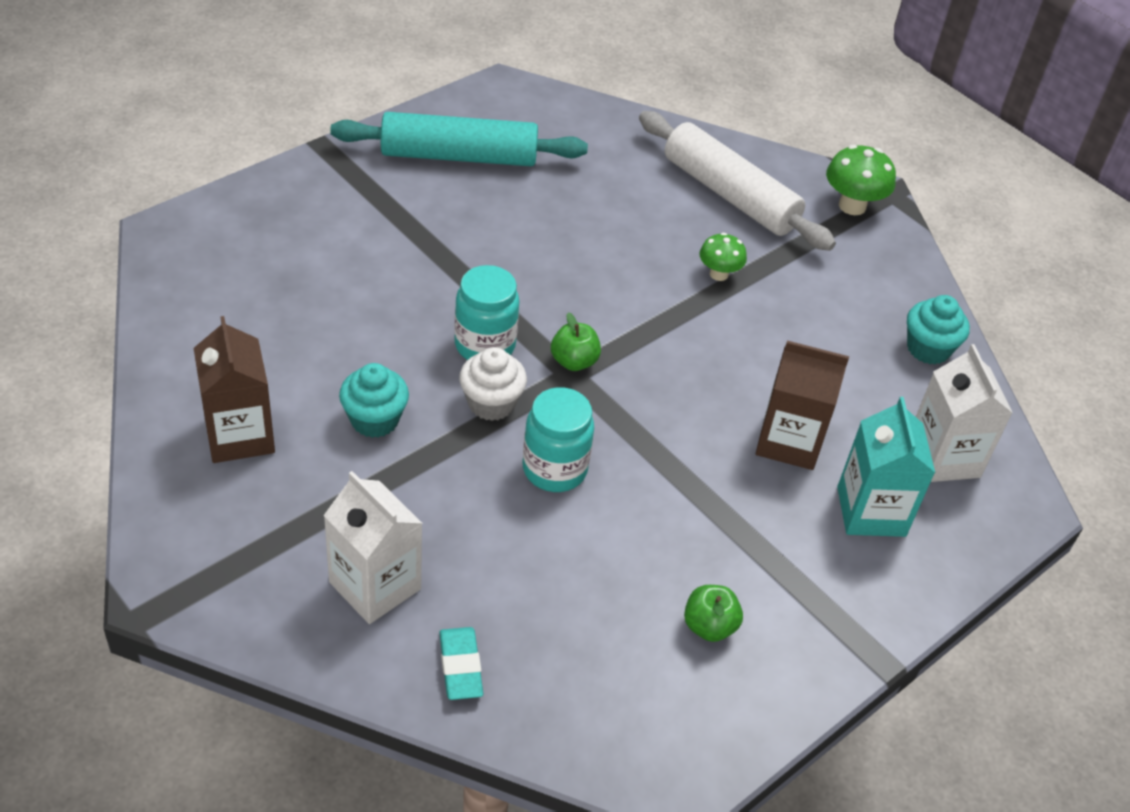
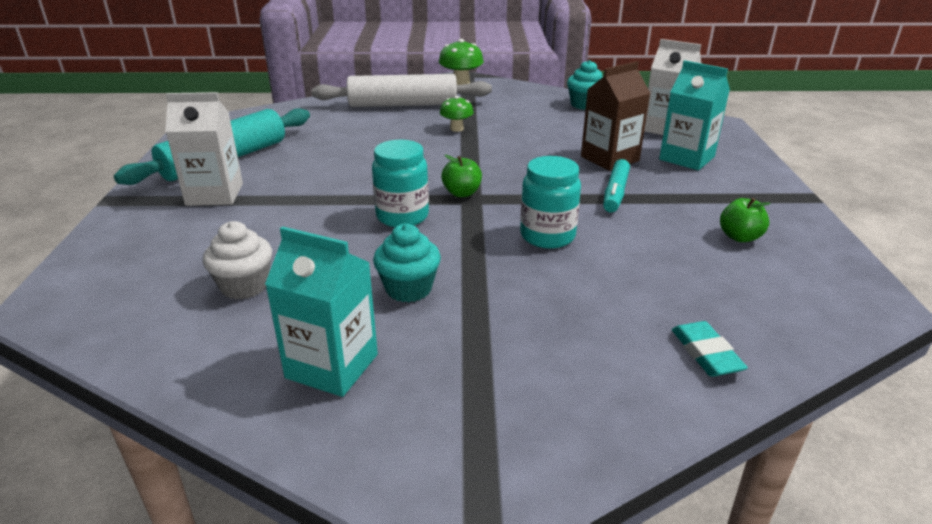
camera: 45 degrees left, 15 degrees down
brown carton [193,316,275,463] -> turquoise carton [265,226,378,397]
white carton [323,471,423,624] -> white carton moved to [165,92,243,206]
turquoise eraser [439,627,483,700] -> turquoise eraser turned 45 degrees clockwise [672,321,748,377]
white cupcake [459,347,527,421] -> white cupcake moved to [203,221,272,299]
none -> turquoise marker [603,159,630,212]

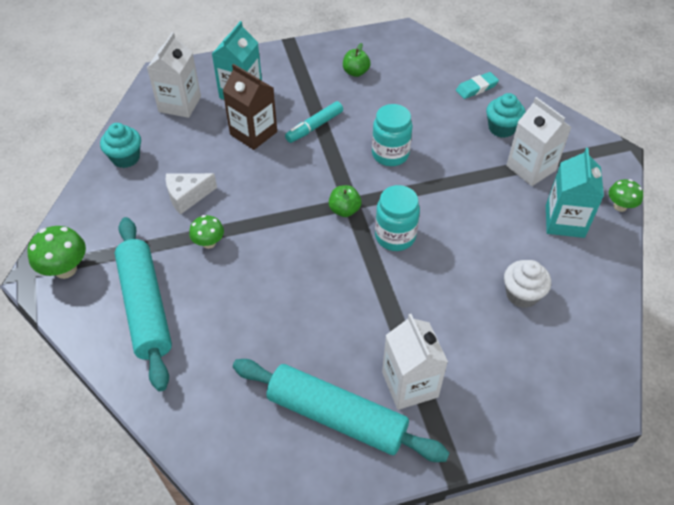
camera: 105 degrees left, 20 degrees up
white rolling pin [311,74,492,107] -> turquoise rolling pin [115,217,172,391]
turquoise cupcake [373,224,441,302] -> turquoise cupcake moved to [486,93,526,138]
turquoise marker [603,159,630,212] -> turquoise marker turned 135 degrees clockwise [285,101,343,143]
none -> white cheese [166,173,217,214]
none -> white carton [506,97,571,186]
none -> green mushroom [609,179,643,212]

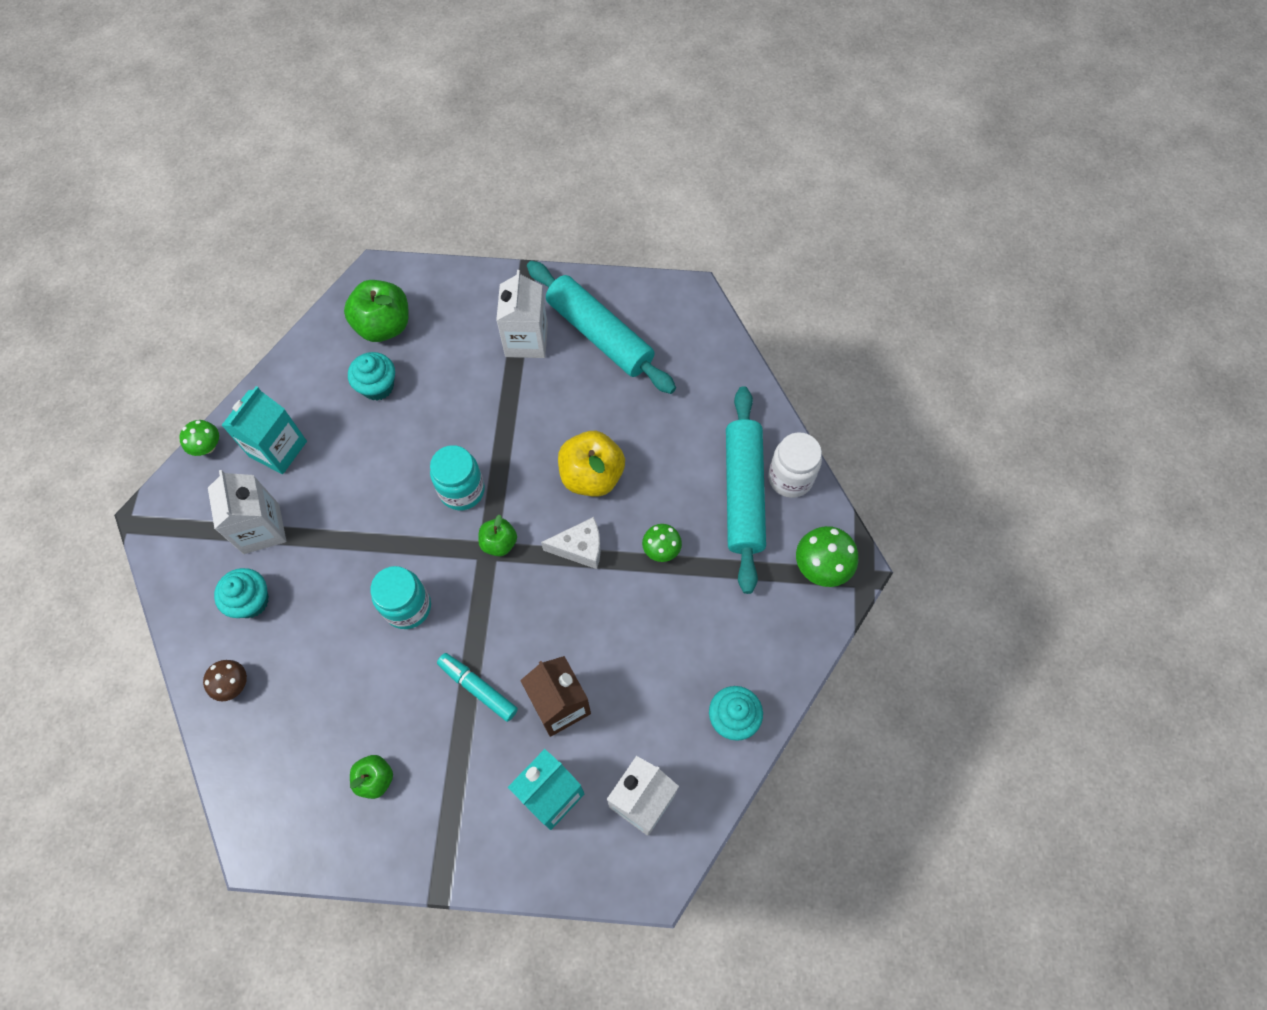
camera: 160 degrees left, 15 degrees up
white cheese [166,173,217,214] -> white cheese moved to [541,517,601,569]
turquoise marker [285,101,343,143] -> turquoise marker turned 120 degrees counterclockwise [437,653,518,722]
turquoise eraser [456,72,499,99] -> brown mushroom [203,660,247,701]
white cupcake [504,260,551,308] -> turquoise cupcake [348,352,395,401]
none -> green apple [344,280,409,342]
none -> yellow apple [558,431,625,497]
none -> white jar [768,432,822,498]

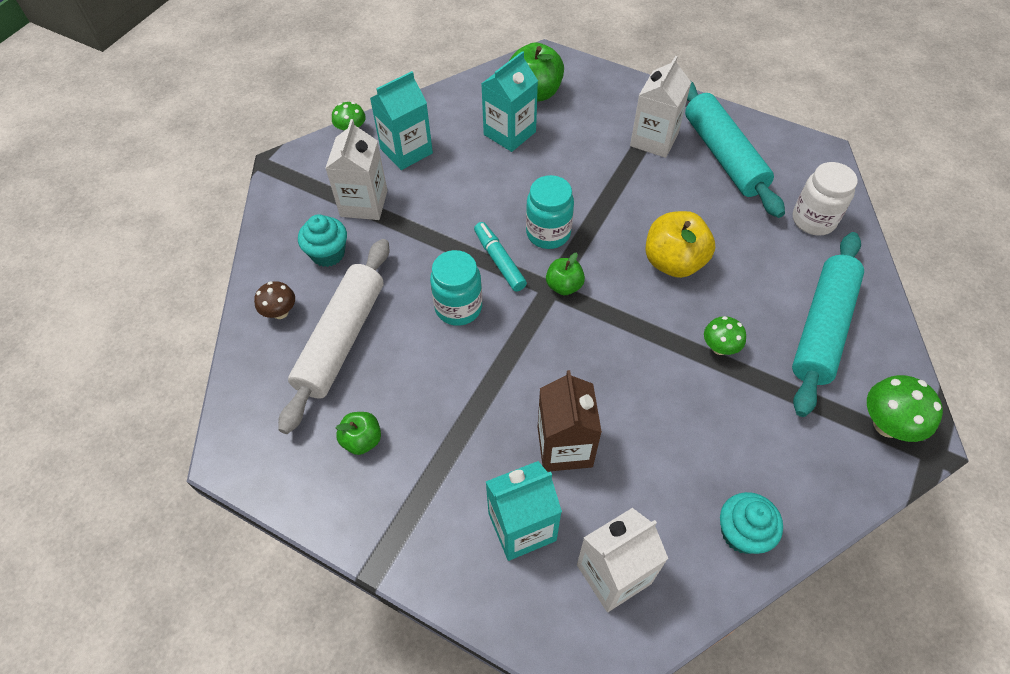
camera: 25 degrees right, 10 degrees down
turquoise cupcake [348,352,395,401] -> turquoise carton [481,51,538,152]
turquoise marker [437,653,518,722] -> turquoise marker moved to [474,222,527,292]
white cheese [541,517,601,569] -> none
white jar [768,432,822,498] -> white jar moved to [793,162,858,236]
none -> white rolling pin [278,239,389,434]

